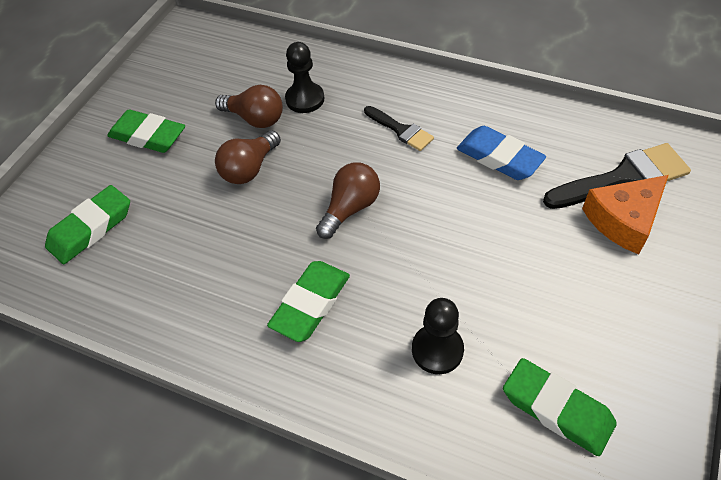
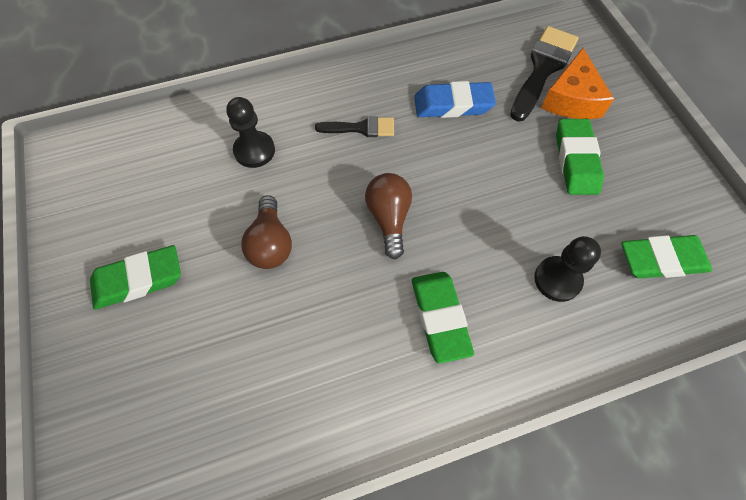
camera: 45 degrees left, 10 degrees up
green eraser [45,185,130,264] -> green eraser moved to [556,119,604,195]
brown light bulb [215,85,283,128] -> none

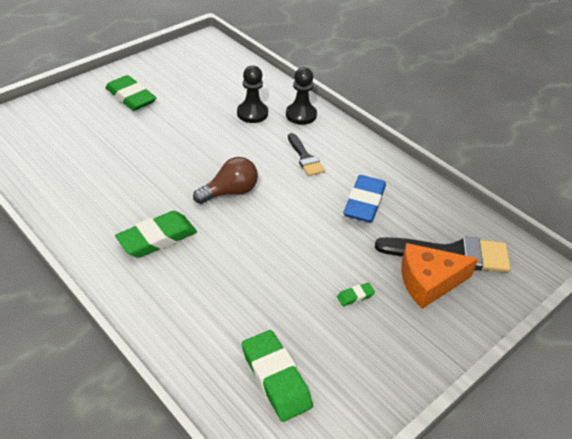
camera: 65 degrees right, 20 degrees down
brown light bulb [241,195,292,269] -> none
blue eraser [414,81,496,118] -> blue eraser turned 45 degrees clockwise [344,175,386,222]
black pawn [534,236,601,302] -> black pawn moved to [286,67,317,125]
green eraser [556,119,604,195] -> green eraser [337,283,375,306], size x0.45

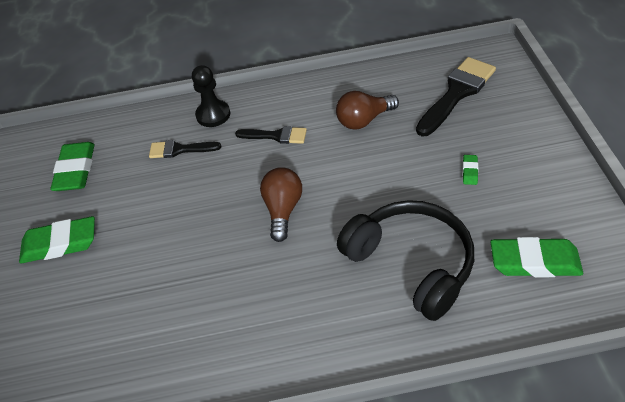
camera: 50 degrees left, 5 degrees up
green eraser [115,211,197,258] -> green eraser moved to [50,142,95,191]
black pawn [237,66,268,123] -> black brush [149,140,221,158]
blue eraser [344,175,386,222] -> brown light bulb [336,91,399,130]
orange cheese [401,243,478,309] -> none
none -> black headphones [337,200,474,321]

